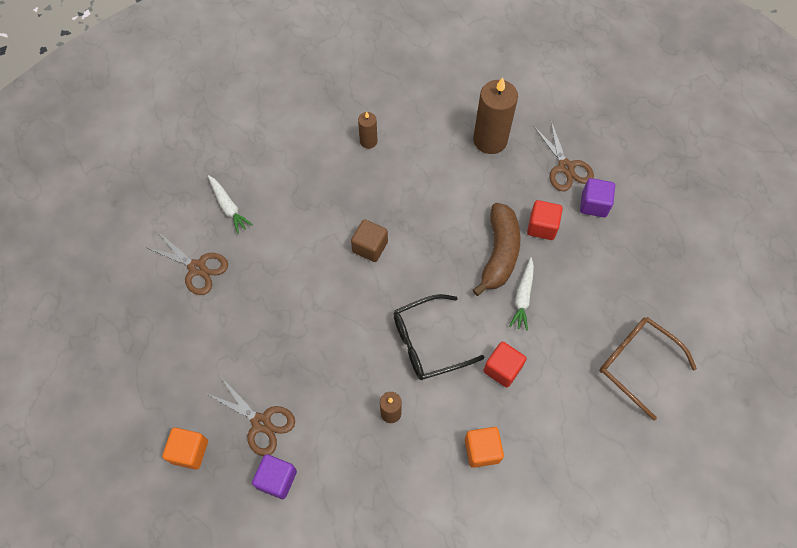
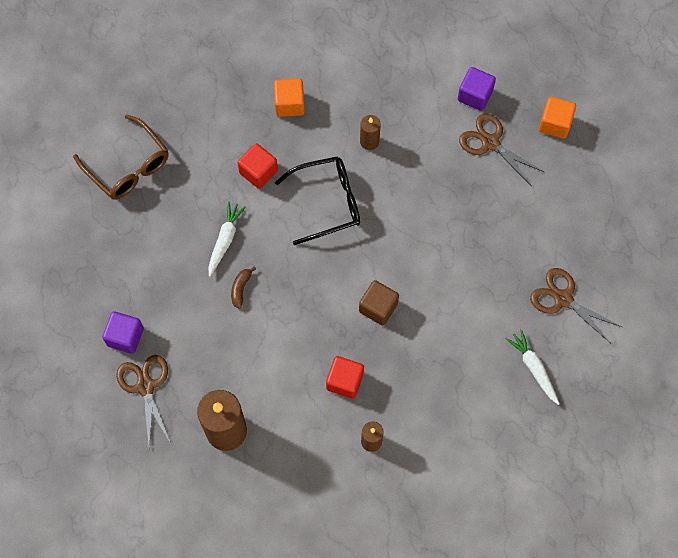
camera: 175 degrees left, 5 degrees up
brown banana [473,203,521,296] -> brown banana [231,266,256,309], size x0.42
red cube [527,200,563,240] -> red cube moved to [326,356,364,399]

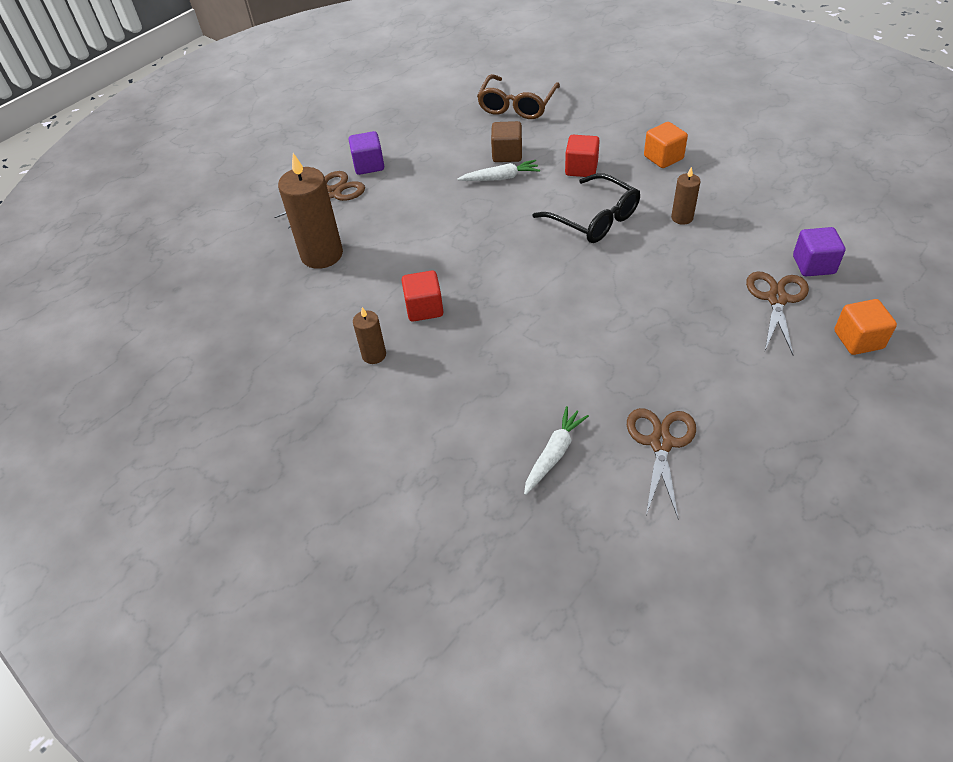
camera: 65 degrees right, 20 degrees down
brown banana [231,266,256,309] -> none
brown cube [359,280,399,326] -> brown cube moved to [491,121,522,162]

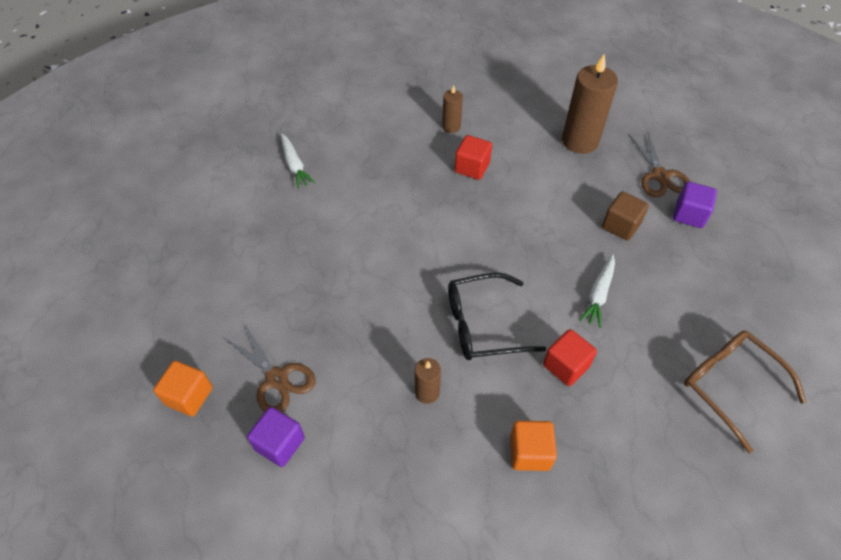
camera: 120 degrees right, 5 degrees up
brown cube [491,121,522,162] -> brown cube moved to [602,191,649,241]
brown scissors [627,408,696,518] -> none

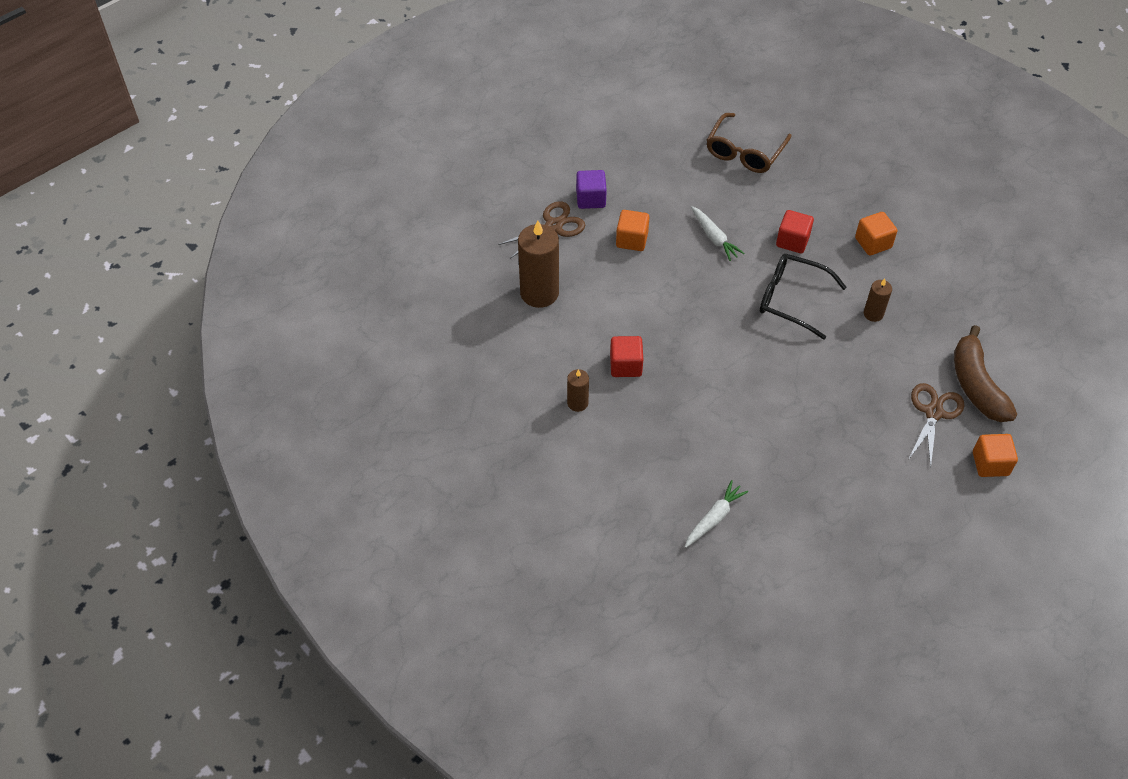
camera: 115 degrees left, 0 degrees up
purple cube [247,407,305,467] -> brown banana [954,325,1017,422]
black glasses [448,273,546,360] -> black glasses turned 150 degrees clockwise [760,254,847,339]
white carrot [580,254,615,328] -> white carrot turned 60 degrees clockwise [691,206,744,261]
brown cube [602,191,649,241] -> orange cube [616,210,649,251]

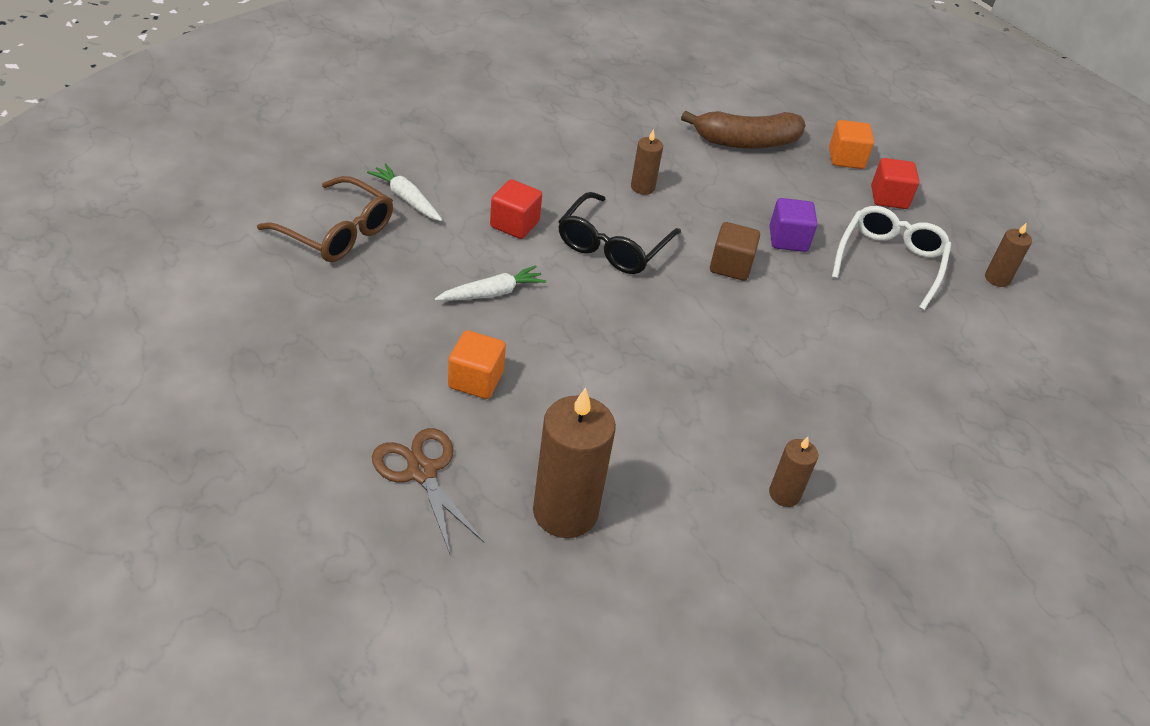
camera: 90 degrees left, 10 degrees down
purple cube [576,170,607,209] -> purple cube moved to [769,198,817,252]
red cube [610,336,643,377] -> red cube moved to [871,158,919,209]
white carrot [685,480,748,548] -> white carrot moved to [367,163,442,221]
orange cube [855,212,897,256] -> none
brown scissors [908,383,965,469] -> none
none -> brown cube [710,222,760,281]
none -> white glasses [832,206,951,310]
none -> brown candle [985,222,1032,287]

